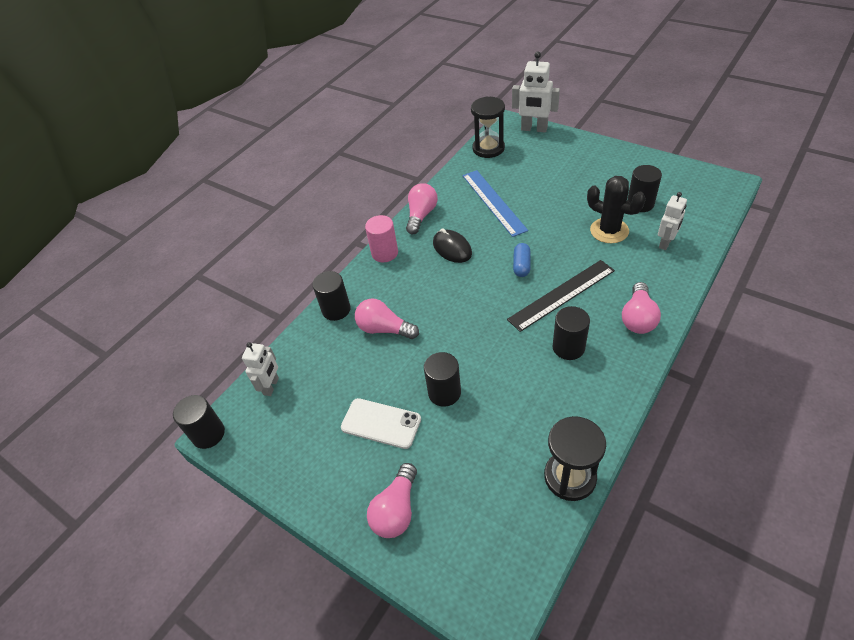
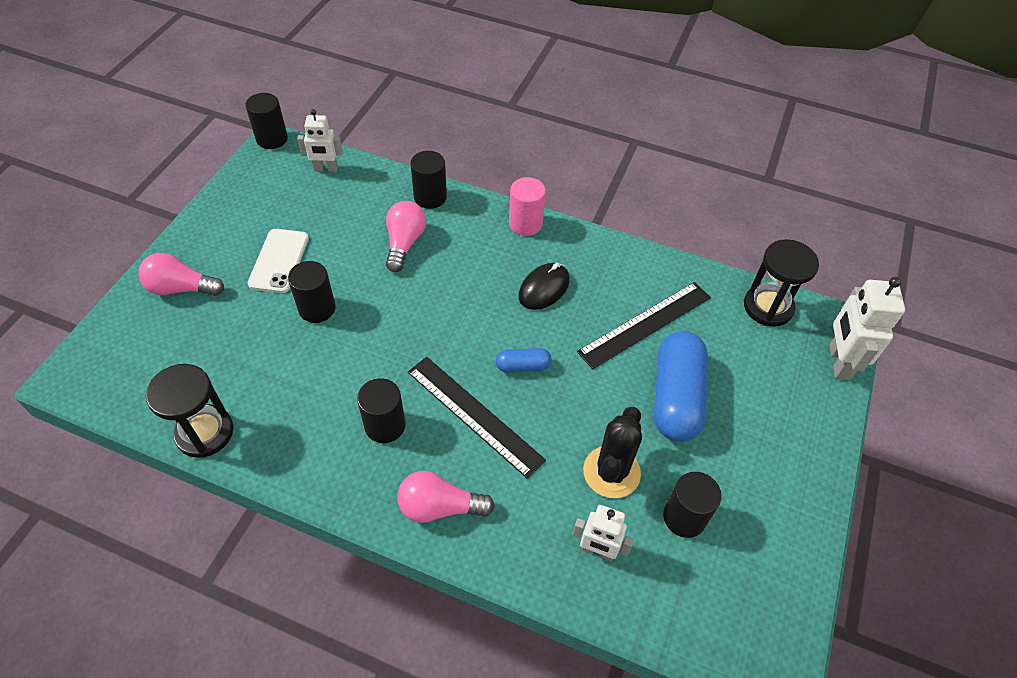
camera: 70 degrees right, 5 degrees up
pink light bulb [406,183,438,234] -> none
blue ruler [463,170,528,237] -> black ruler [577,282,711,369]
none -> blue capsule [654,331,708,442]

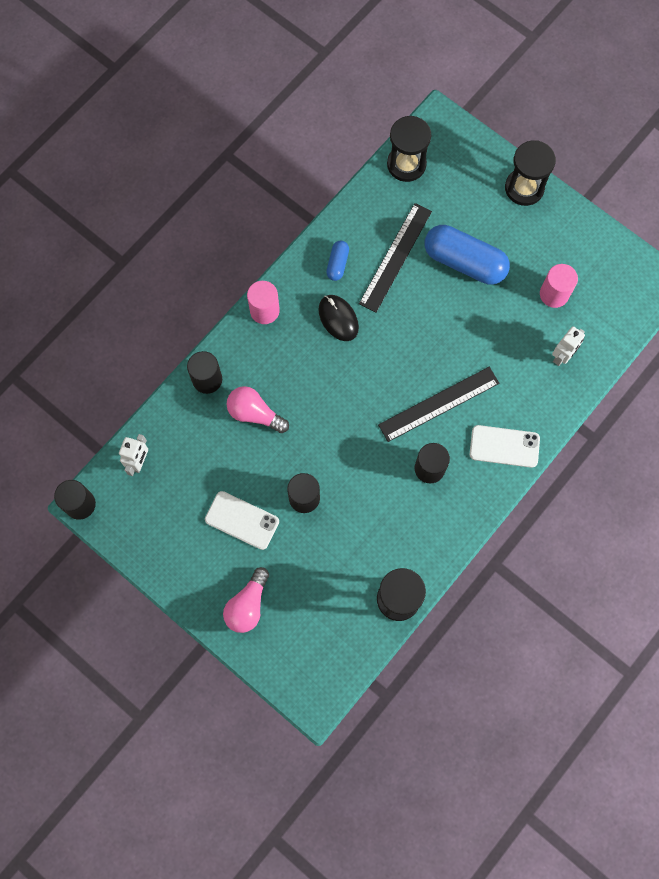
camera: 70 degrees left, 20 degrees up
pink light bulb [397,471,495,523] -> white phone [470,425,540,468]
blue capsule [496,348,552,373] -> blue capsule moved to [326,241,349,281]
black ruler [577,282,711,369] -> black ruler turned 45 degrees clockwise [359,203,432,312]
black cactus [583,407,642,498] -> none
black cylinder [663,472,722,538] -> pink cylinder [540,264,578,308]
white robot [829,277,905,380] -> none
none -> black hourglass [505,140,556,206]

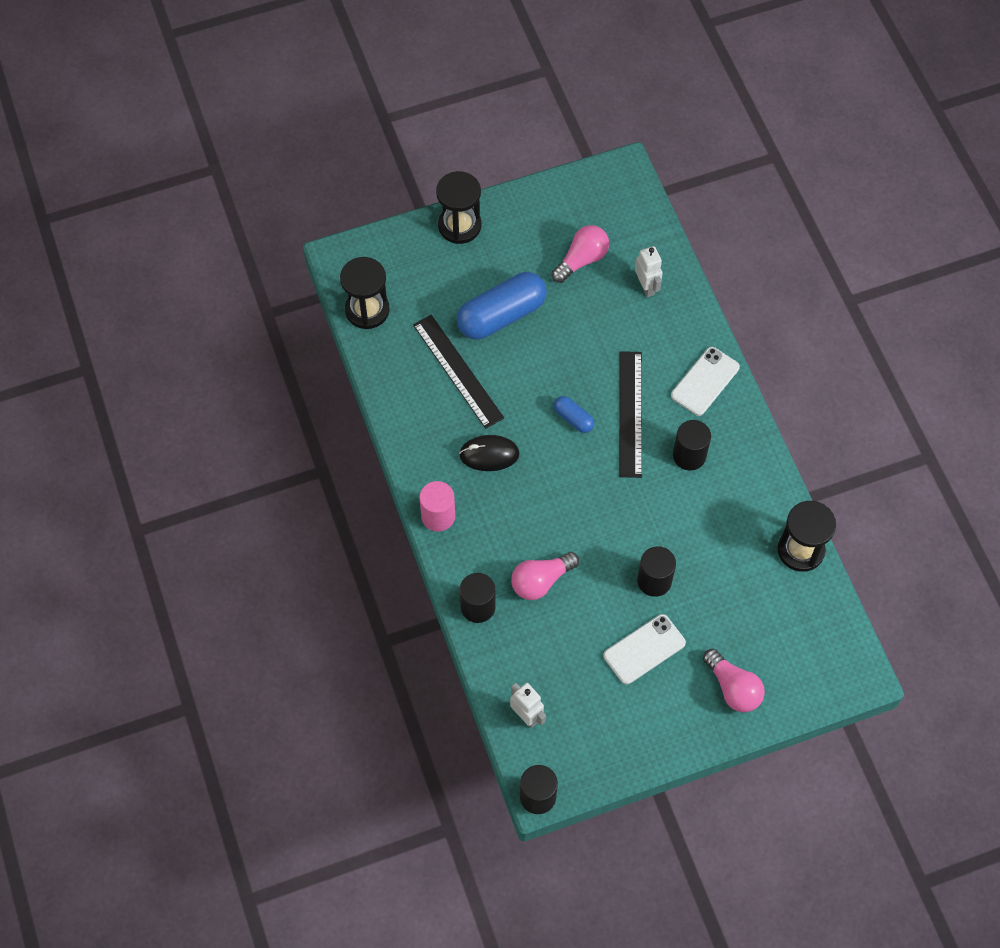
camera: 60 degrees left, 10 degrees down
blue capsule [326,241,349,281] -> blue capsule moved to [554,396,594,433]
pink cylinder [540,264,578,308] -> pink light bulb [552,225,609,283]

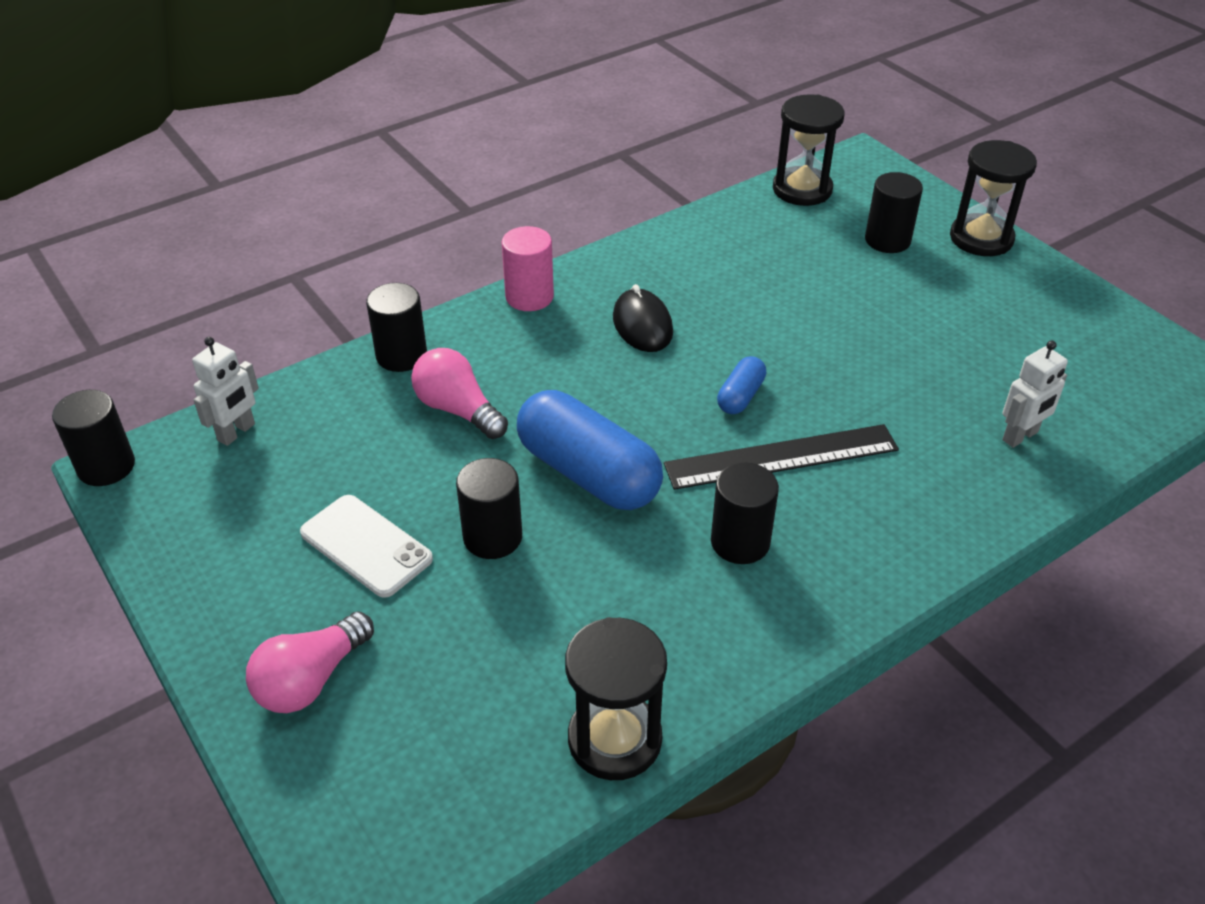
camera: 75 degrees right, 20 degrees down
black ruler [413,315,504,429] -> none
blue capsule [457,272,547,339] -> blue capsule moved to [517,390,663,510]
pink light bulb [552,225,609,283] -> none
white phone [671,347,740,416] -> none
none -> black cylinder [865,172,923,253]

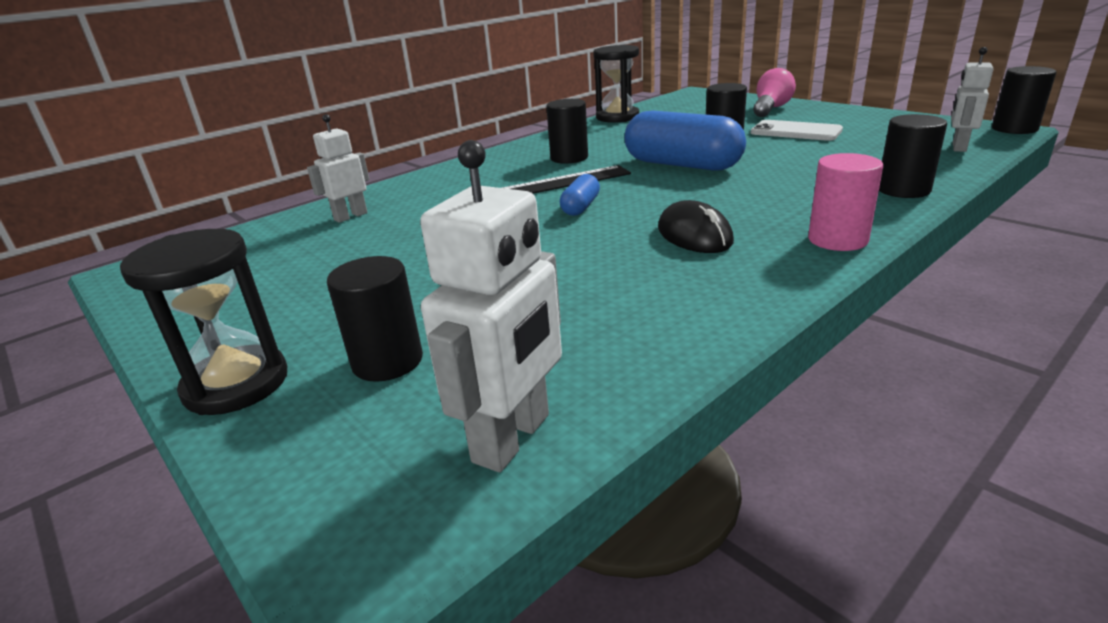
camera: 175 degrees right, 15 degrees down
pink light bulb [411,348,508,439] -> none
black hourglass [773,94,845,206] -> white robot [420,140,562,472]

